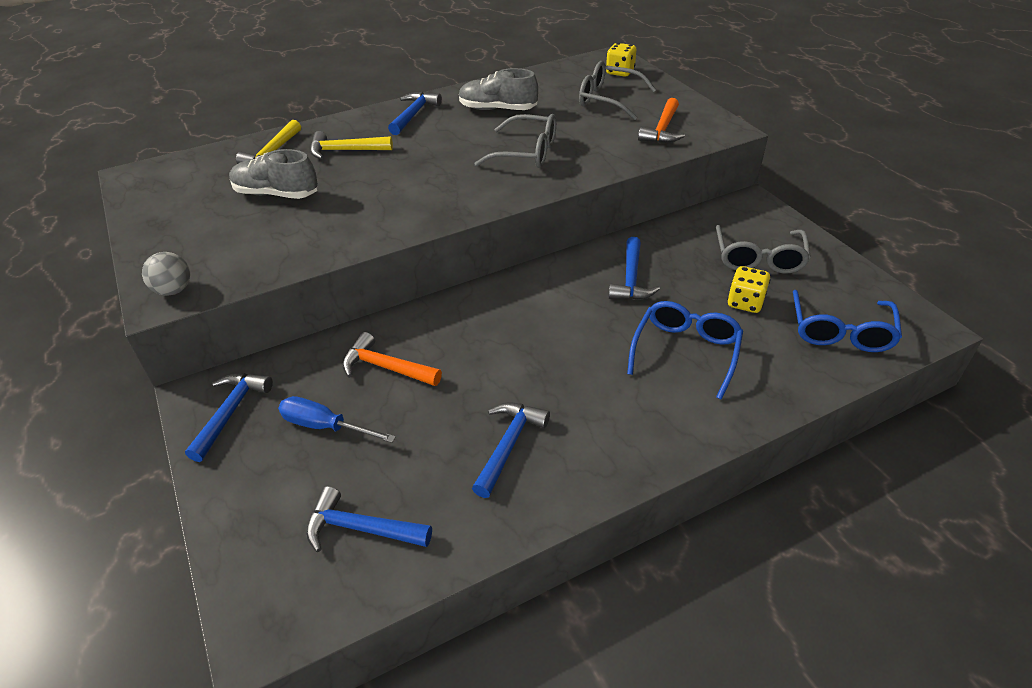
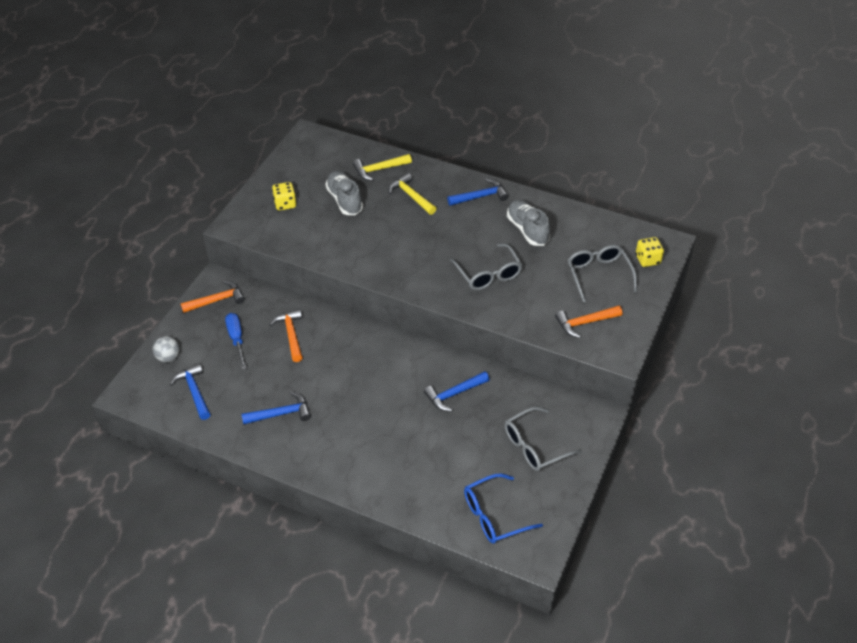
camera: 50 degrees right, 5 degrees up
grey ball [142,252,190,296] -> grey ball moved to [152,336,180,363]
blue hammer [185,373,273,462] -> orange hammer [180,280,245,313]
blue glasses [627,301,743,400] -> none
yellow dice [727,266,771,313] -> yellow dice moved to [272,182,296,211]

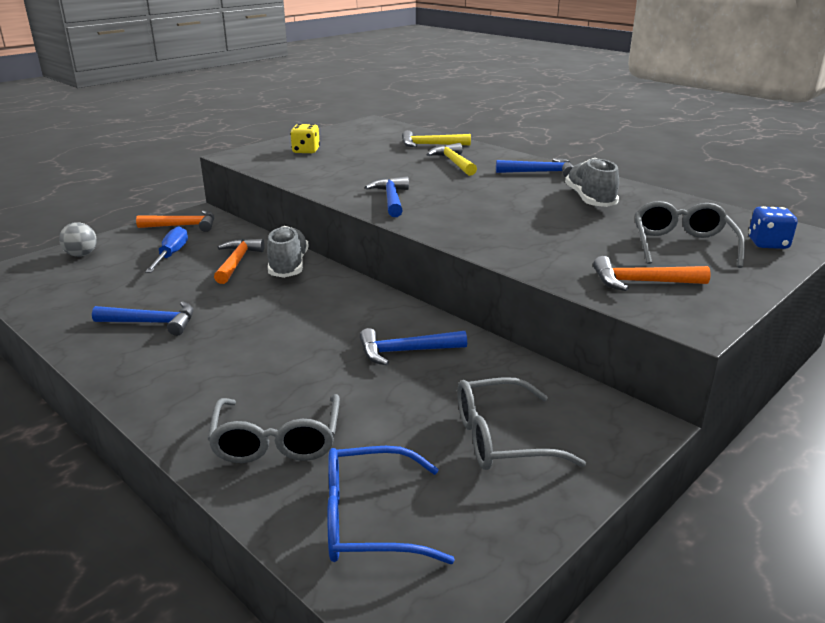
camera: 20 degrees right, 20 degrees down
blue hammer [170,363,211,420] -> blue hammer moved to [365,176,409,217]
grey shoe [325,171,363,215] -> grey shoe moved to [267,226,308,278]
grey glasses [450,243,523,290] -> grey glasses moved to [207,394,340,463]
yellow dice [636,237,664,267] -> blue dice [748,206,797,249]

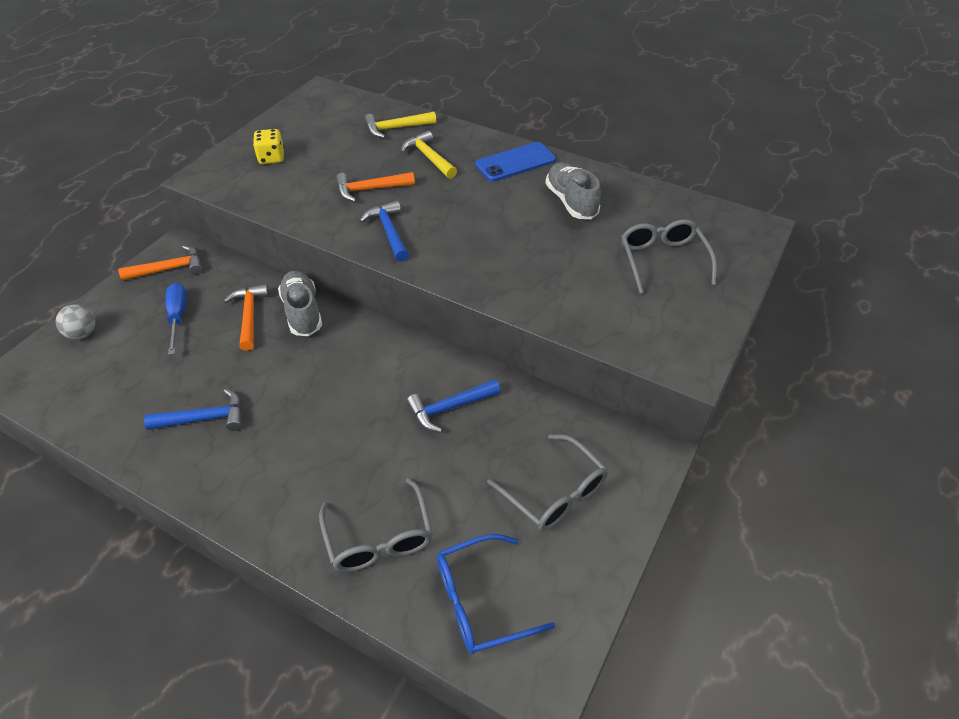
camera: 15 degrees left, 20 degrees up
grey glasses [458,377,586,470] -> grey glasses turned 105 degrees counterclockwise [487,434,608,531]
blue hammer [496,158,574,177] -> blue phone [475,142,556,182]
orange hammer [593,256,711,291] -> orange hammer moved to [335,172,415,202]
blue dice [748,206,797,249] -> none

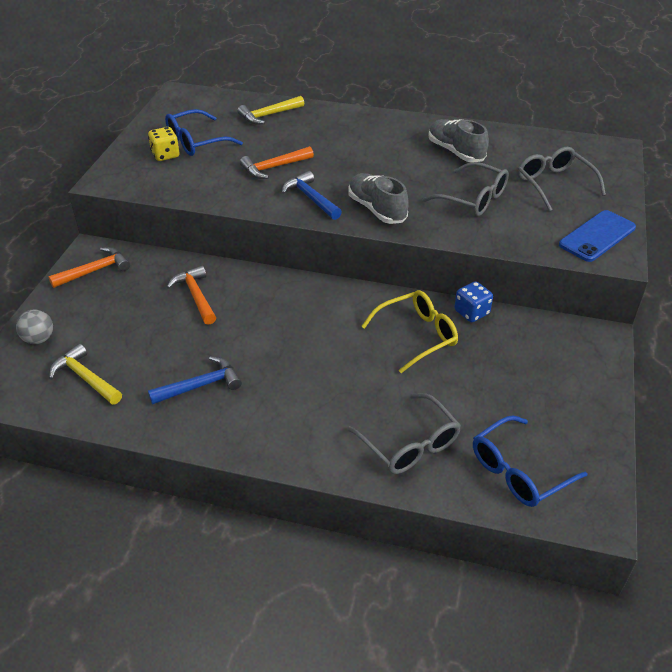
camera: 15 degrees left, 5 degrees down
blue screwdriver [165,283,187,355] -> none
grey shoe [278,271,322,336] -> grey shoe moved to [348,173,409,224]
yellow hammer [400,130,457,179] -> yellow hammer moved to [49,343,122,405]
blue hammer [406,379,501,432] -> yellow glasses [361,290,458,373]
blue phone [475,142,556,182] -> blue phone moved to [559,210,636,262]
grey glasses [487,434,608,531] -> grey glasses moved to [422,162,509,216]
none -> blue glasses [165,109,243,156]
none -> blue dice [454,281,493,322]

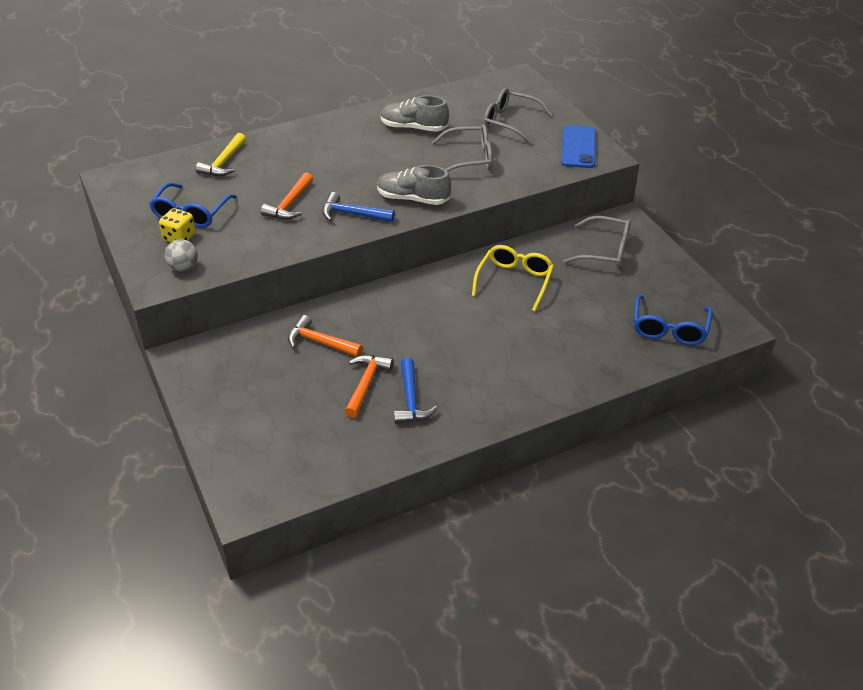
camera: 40 degrees left, 0 degrees up
grey ball [16,310,53,344] -> grey ball moved to [165,239,198,272]
orange hammer [48,247,130,288] -> orange hammer moved to [344,355,394,418]
yellow hammer [49,343,122,405] -> none
blue hammer [148,356,242,405] -> blue hammer turned 150 degrees clockwise [394,357,438,424]
grey glasses [347,393,461,474] -> grey glasses moved to [563,216,631,268]
blue dice [454,281,493,322] -> none

